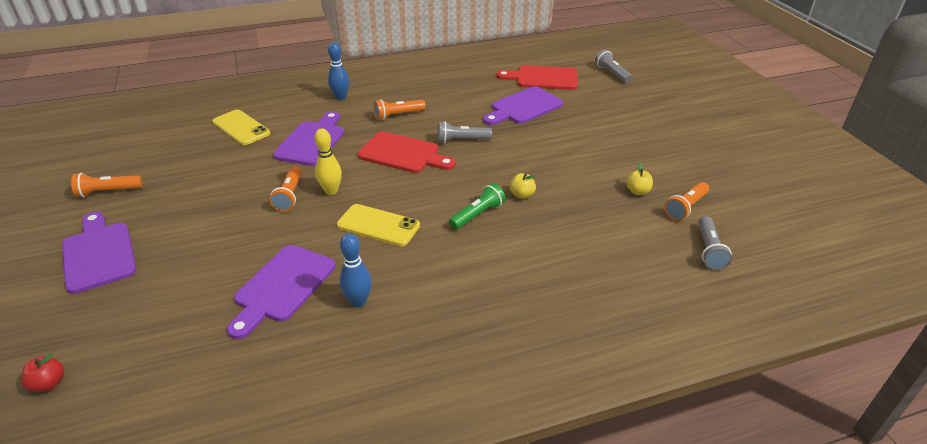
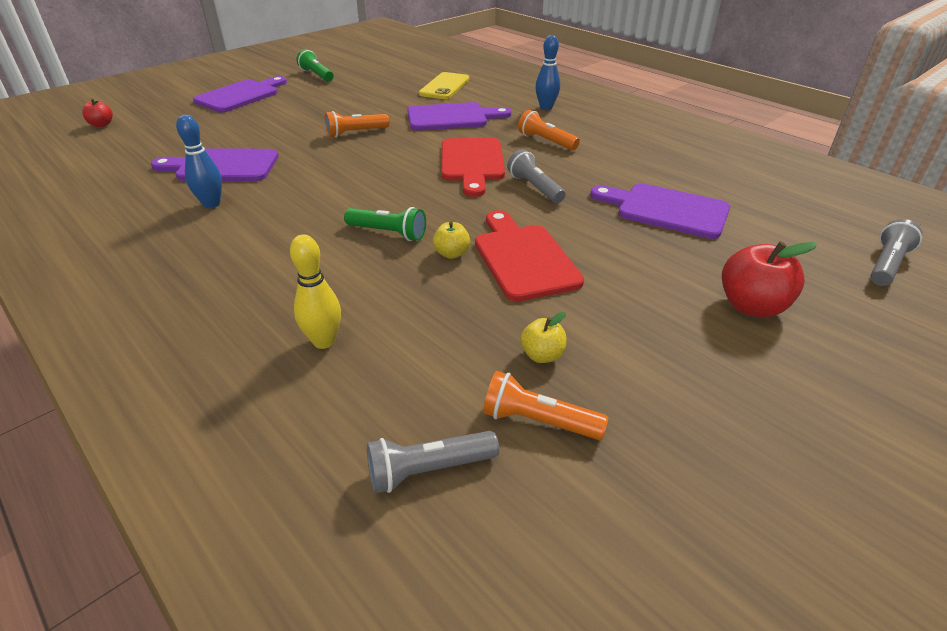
camera: 65 degrees right, 0 degrees up
orange flashlight [71,173,142,197] -> green flashlight [296,49,334,82]
yellow bowling pin [314,128,342,195] -> yellow bowling pin moved to [290,234,341,349]
yellow phone [337,204,420,246] -> none
red cutting board [496,65,578,90] -> red cutting board moved to [475,210,584,302]
none -> red apple [722,241,817,318]

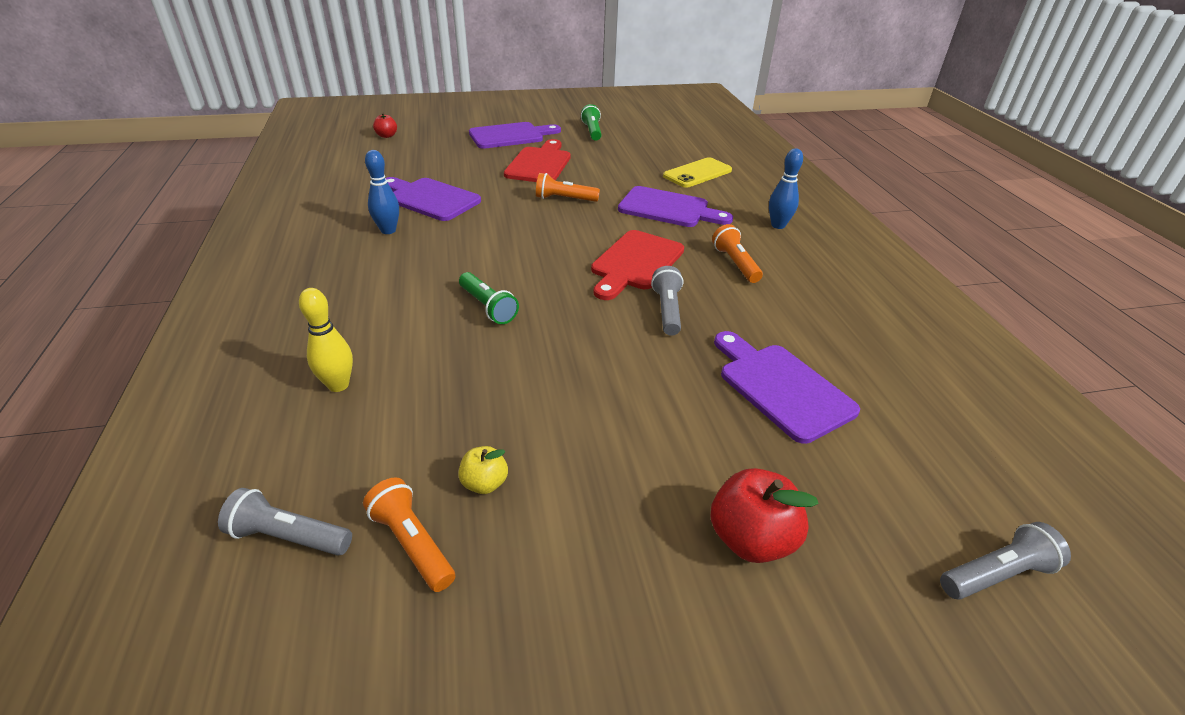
camera: 30 degrees right, 0 degrees up
yellow apple [433,222,470,259] -> none
red cutting board [475,210,584,302] -> red cutting board moved to [504,139,571,182]

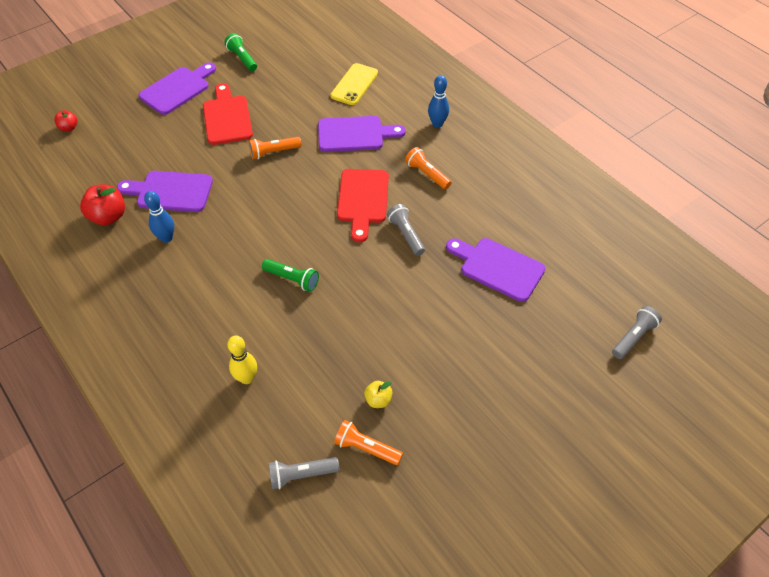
camera: 25 degrees left, 15 degrees up
red apple [710,468,819,563] -> red apple moved to [80,184,125,225]

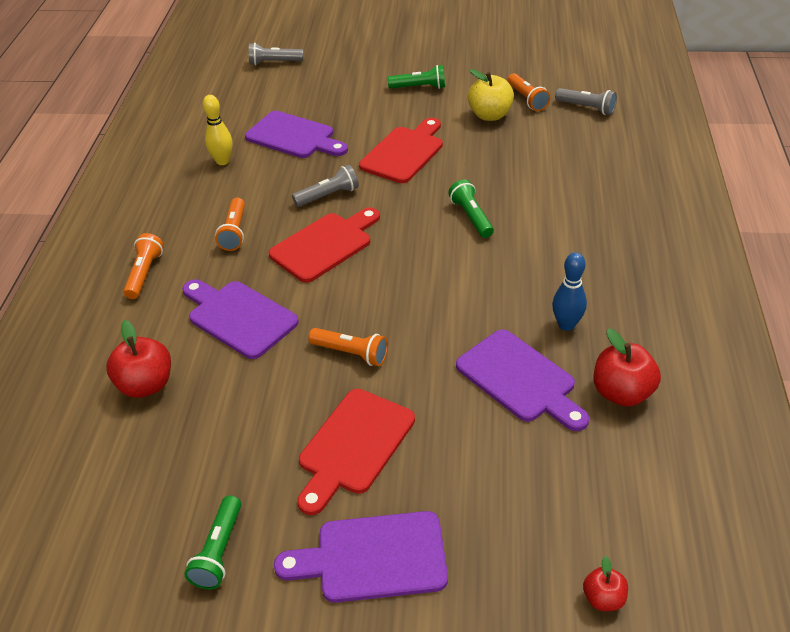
camera: 135 degrees left, 10 degrees down
yellow bowling pin [227,335,257,384] -> yellow bowling pin moved to [203,95,232,165]
yellow phone [330,63,378,105] -> red apple [106,320,171,398]
yellow apple [364,381,393,408] -> yellow apple [468,69,514,121], size x1.77
grey flashlight [387,204,425,256] -> grey flashlight turned 135 degrees counterclockwise [292,165,359,207]
blue bowling pin [428,75,449,128] -> orange flashlight [123,233,164,299]
purple cutting board [446,238,546,302] -> purple cutting board turned 45 degrees counterclockwise [245,111,348,158]
none -> red cutting board [359,118,443,183]
none -> green flashlight [388,65,445,89]

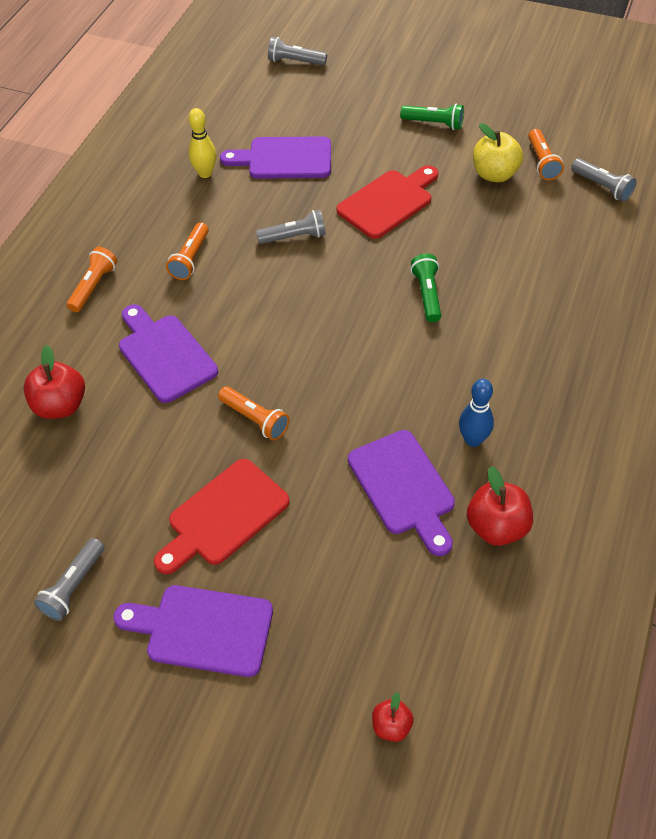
camera: 15 degrees right, 10 degrees up
green flashlight [184,495,241,590] -> grey flashlight [34,538,104,621]
purple cutting board [245,111,348,158] -> purple cutting board turned 135 degrees clockwise [220,136,331,179]
red cutting board [269,207,380,283] -> none

